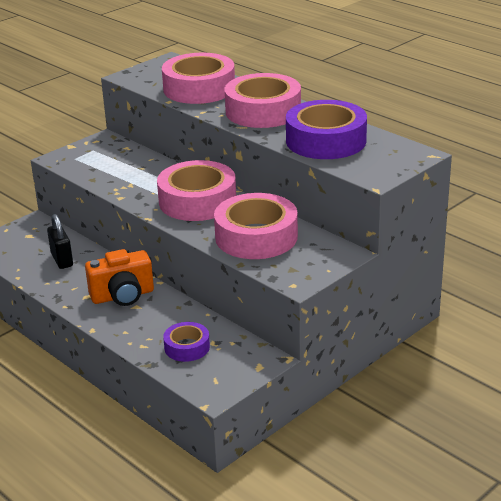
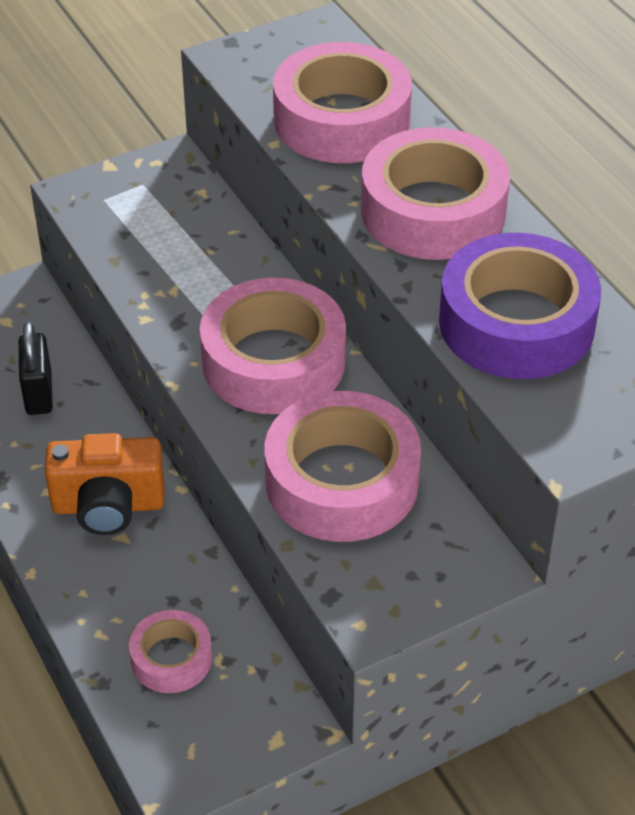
camera: 15 degrees right, 15 degrees up
purple tape [163,322,210,362] -> pink tape [129,610,212,693]

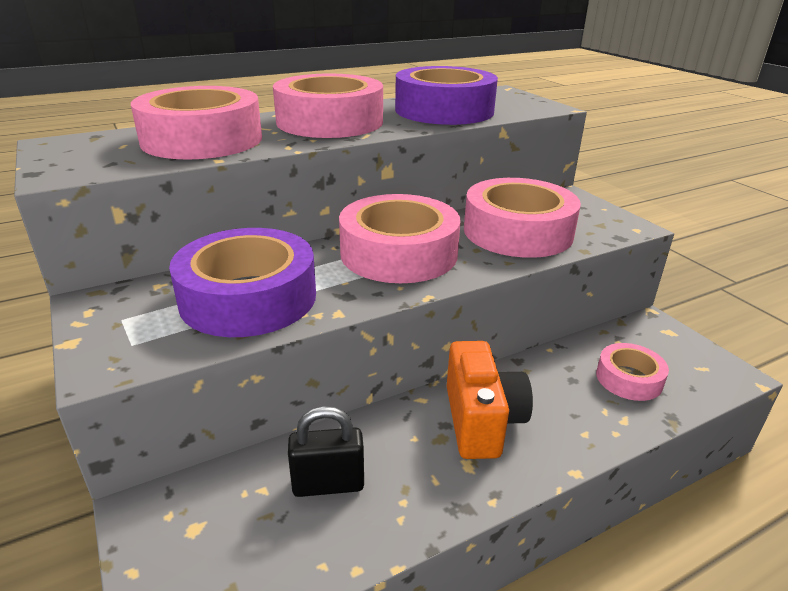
camera: 90 degrees left, 15 degrees down
none -> purple tape [169,228,316,337]

